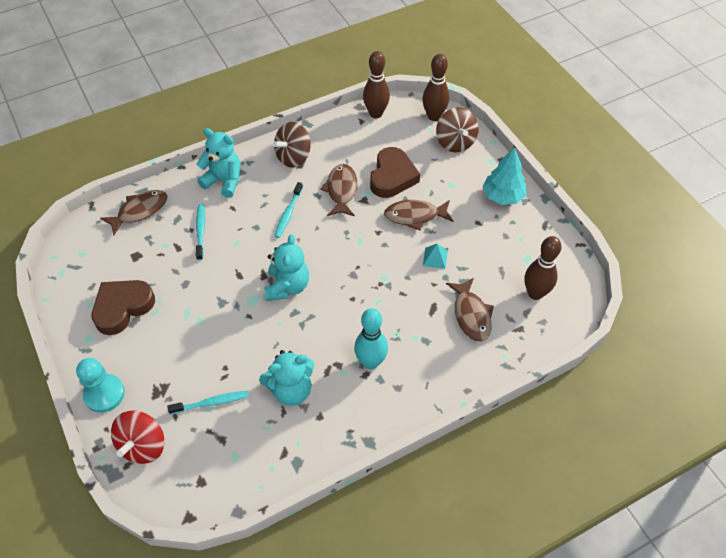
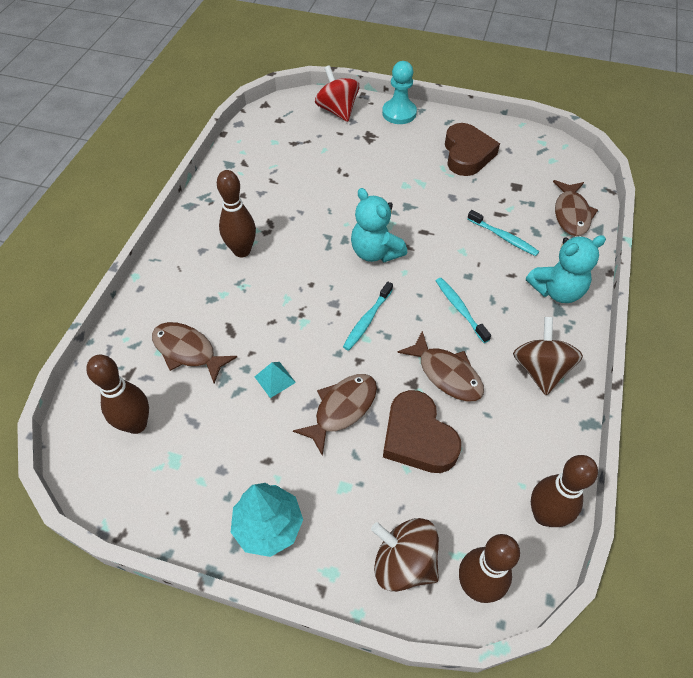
camera: 135 degrees right, 0 degrees up
turquoise toothbrush [167,391,249,414] -> turquoise toothbrush moved to [343,282,393,351]
turquoise teddy bear [259,350,314,406] -> none
turquoise bowling pin [354,308,388,369] -> brown bowling pin [217,170,256,257]

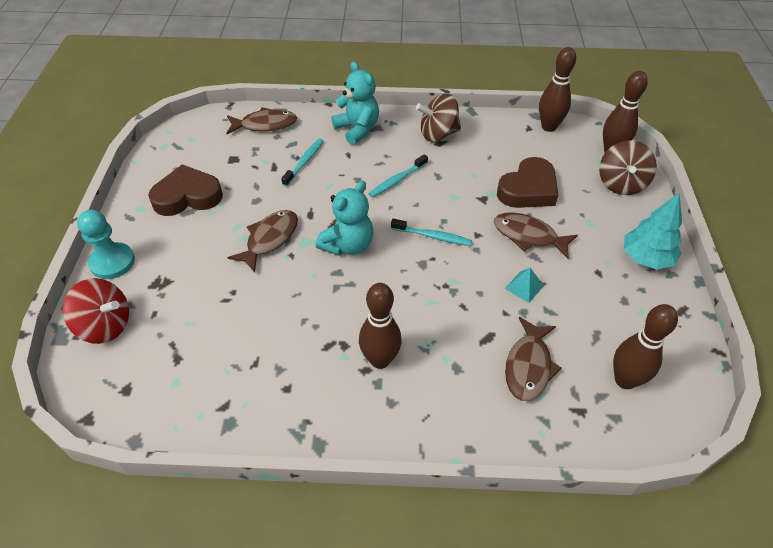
camera: 105 degrees left, 5 degrees down
red spinning top [315,65,359,122] -> red spinning top turned 120 degrees counterclockwise [63,278,129,344]
brown fish [397,331,484,401] -> brown fish moved to [227,210,298,273]

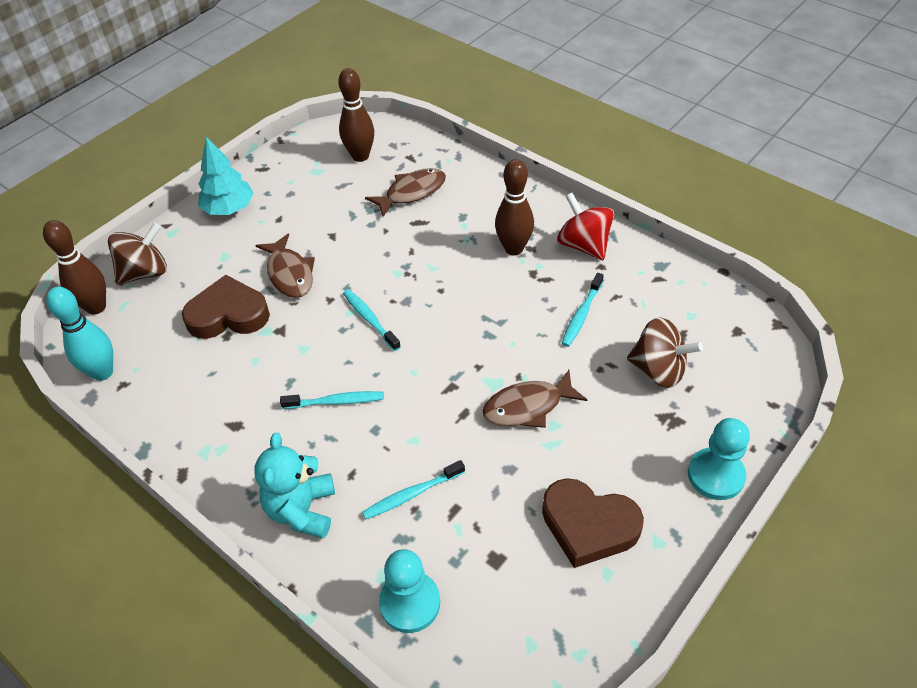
camera: 140 degrees left, 0 degrees up
red spinning top [63,278,129,344] -> red spinning top moved to [557,193,614,261]
brown fish [227,107,297,134] -> turquoise pawn [379,549,440,633]
turquoise teddy bear [316,180,373,256] -> none
brown spinning top [416,94,461,142] -> brown spinning top moved to [627,317,703,388]
turquoise pyramid [505,268,544,303] -> none
brown bowling pin [539,47,576,132] -> turquoise bowling pin [46,287,113,381]
none -> turquoise toothbrush [562,273,604,347]

